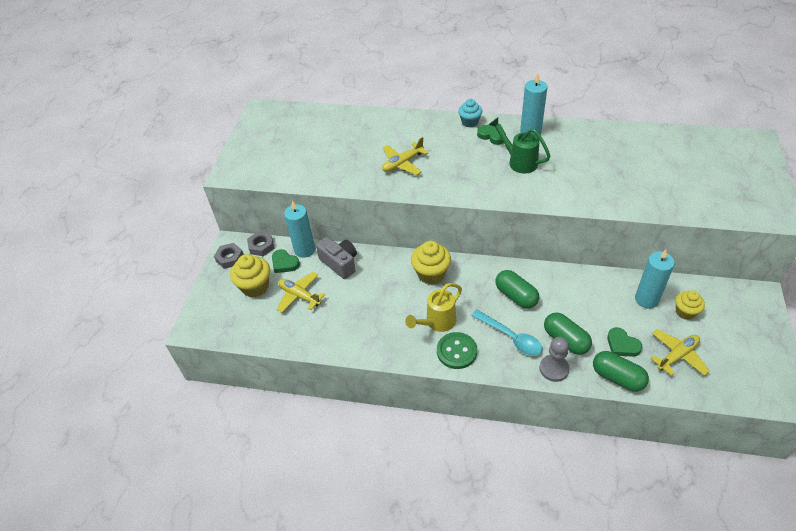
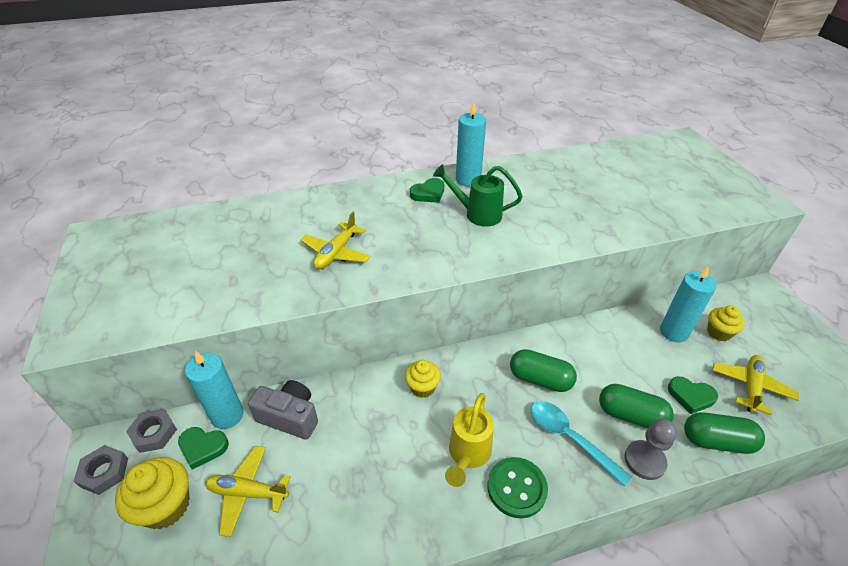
camera: 30 degrees left, 5 degrees down
yellow cupcake [411,241,451,285] -> yellow cupcake [405,360,441,398], size x0.65
turquoise cupcake [458,99,482,128] -> none
turquoise spoon [471,309,542,356] -> turquoise spoon turned 150 degrees counterclockwise [531,401,632,486]
green heart [477,124,506,145] -> green heart turned 135 degrees clockwise [410,178,444,203]

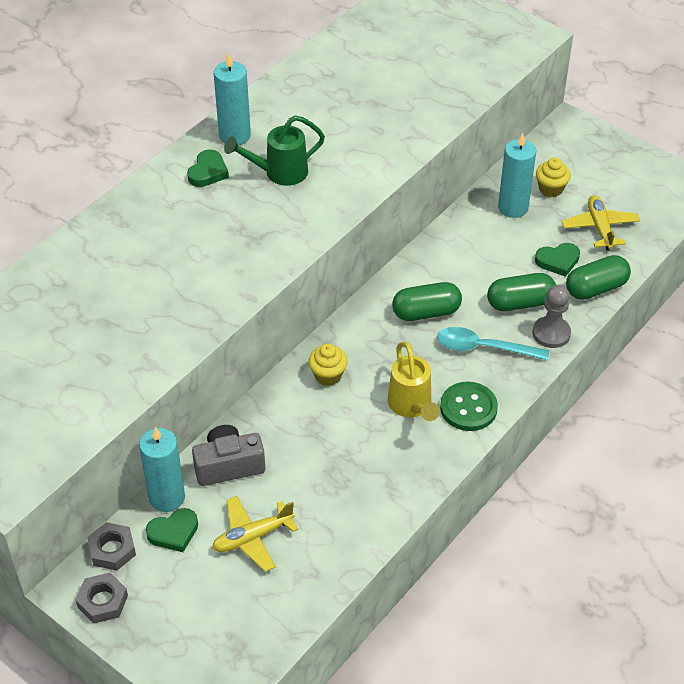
camera: 35 degrees left, 5 degrees up
yellow cupcake [115,457,190,529] -> none
yellow plane [300,212,371,269] -> none

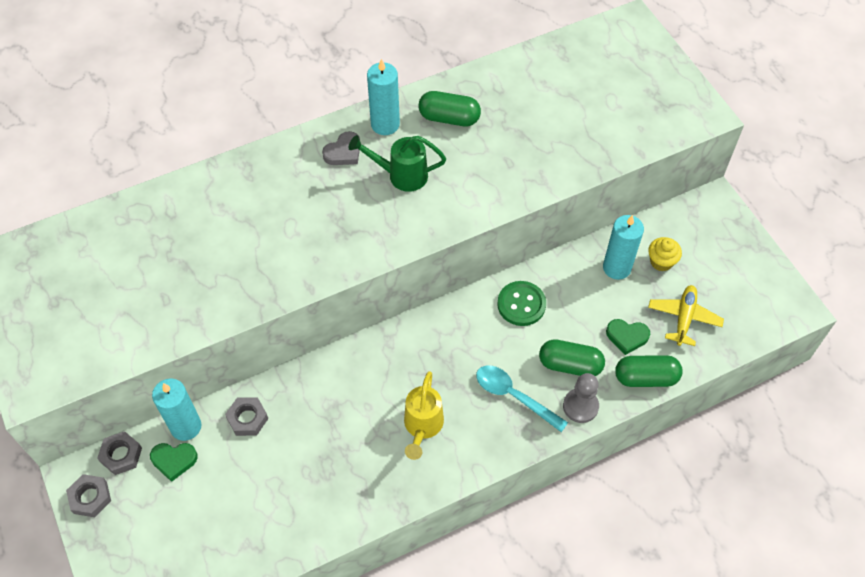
camera: 25 degrees right, 10 degrees up
green heart [187,149,229,187] -> grey heart [322,131,360,165]
grey camera [192,425,265,486] -> grey nut [225,397,268,436]
yellow plane [212,496,298,572] -> none
yellow cupcake [308,344,348,386] -> none
green capsule [392,282,462,321] -> green capsule moved to [418,91,481,126]
green button [440,382,498,431] -> green button moved to [497,281,546,326]

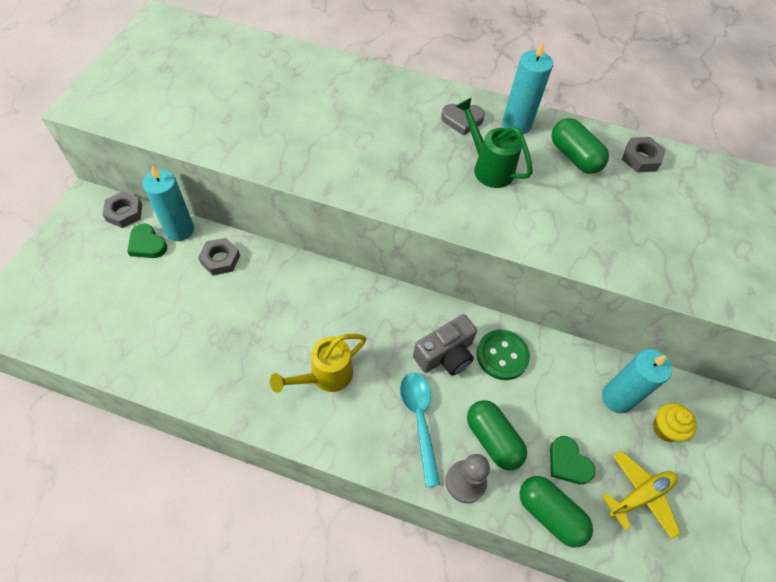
camera: 40 degrees right, 0 degrees up
grey nut [66,474,111,517] -> grey nut moved to [622,137,666,172]
none -> grey camera [413,314,477,376]

